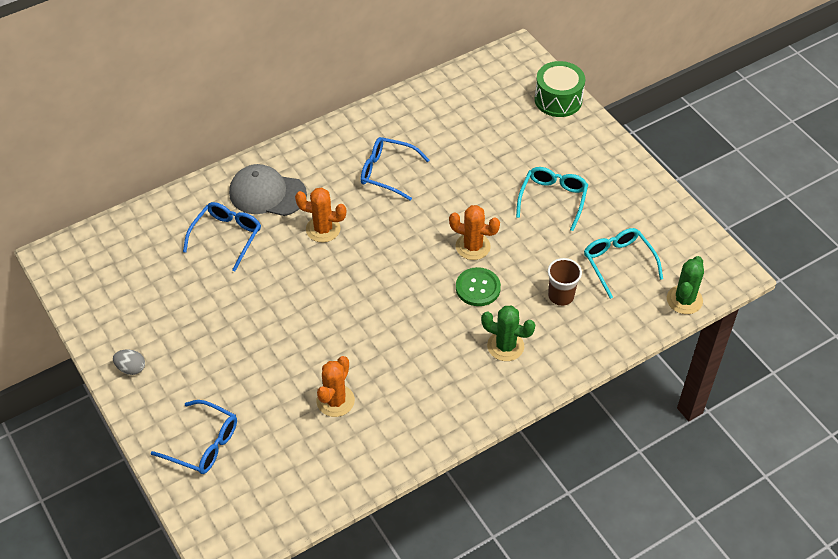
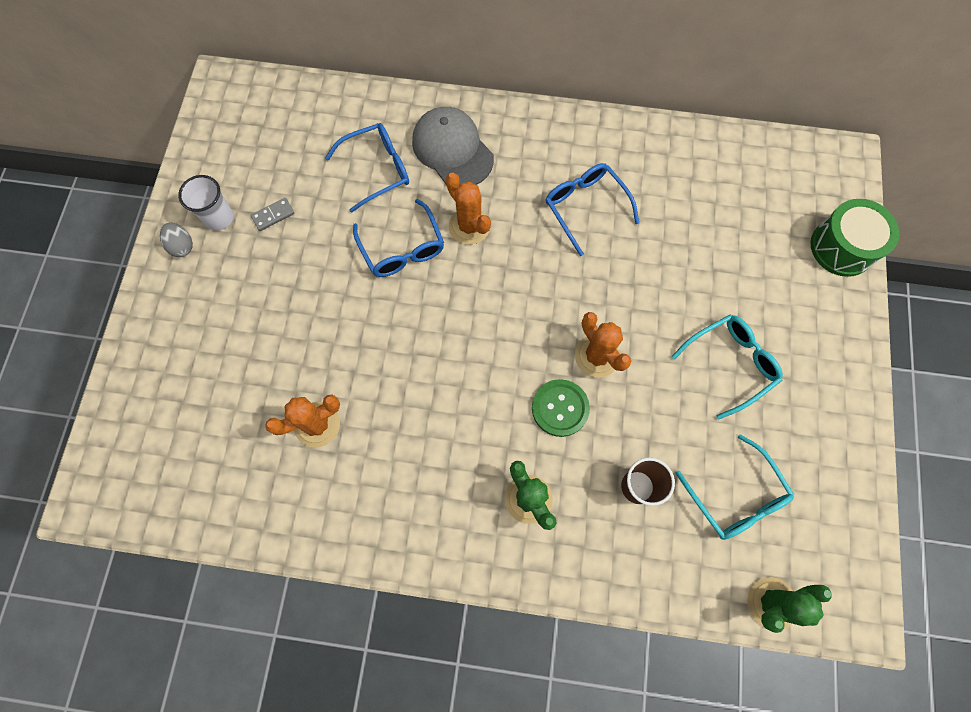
camera: 40 degrees right, 20 degrees up
blue glasses [151,400,237,474] -> blue glasses moved to [353,199,444,277]
turquoise glasses [584,228,663,299] -> turquoise glasses turned 135 degrees clockwise [676,434,794,540]
none -> white cup [178,175,234,231]
none -> grey domino [251,198,294,231]

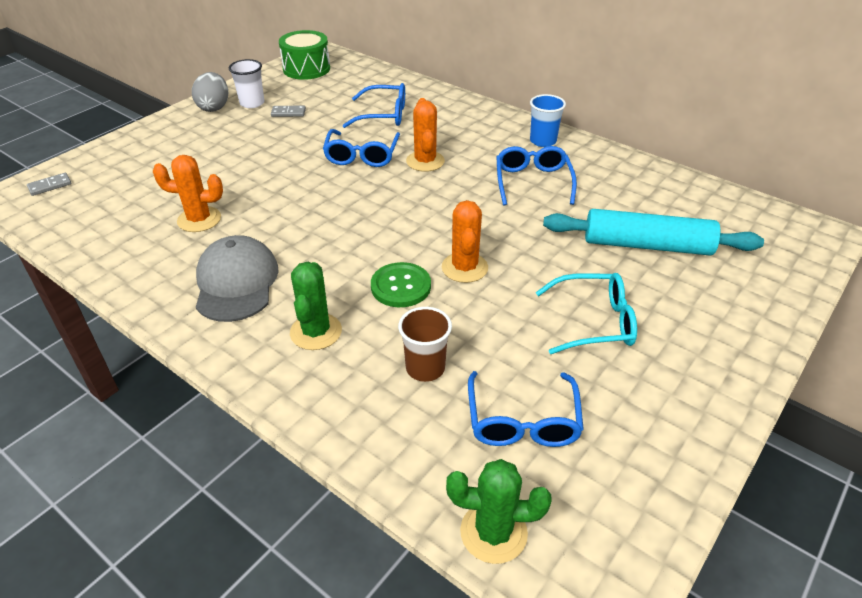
camera: 30 degrees right, 30 degrees down
grey egg [160,222,193,257] -> grey egg [192,72,228,112], size x1.53
grey cap [412,107,494,185] -> grey cap moved to [196,235,279,322]
turquoise glasses [676,434,794,540] -> blue glasses [468,371,584,447]
green drum [811,199,899,277] -> green drum moved to [279,30,330,80]
none -> grey domino [27,173,72,196]
none -> blue cup [530,94,566,147]
none -> turquoise rolling pin [543,209,764,256]

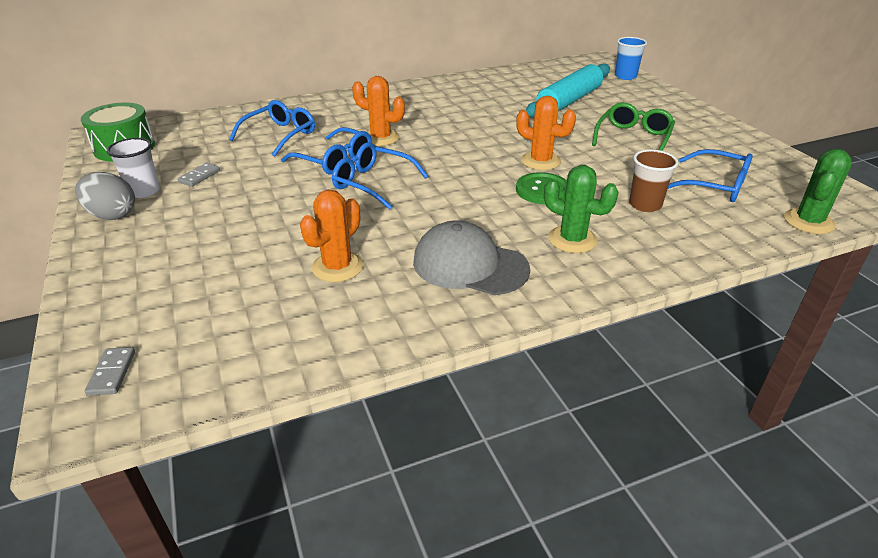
camera: 60 degrees left, 5 degrees down
blue glasses [496,146,577,205] -> blue glasses moved to [332,142,428,210]
blue cup [530,94,566,147] -> blue cup moved to [615,37,647,80]
turquoise glasses [536,273,637,354] -> green glasses [592,103,675,151]

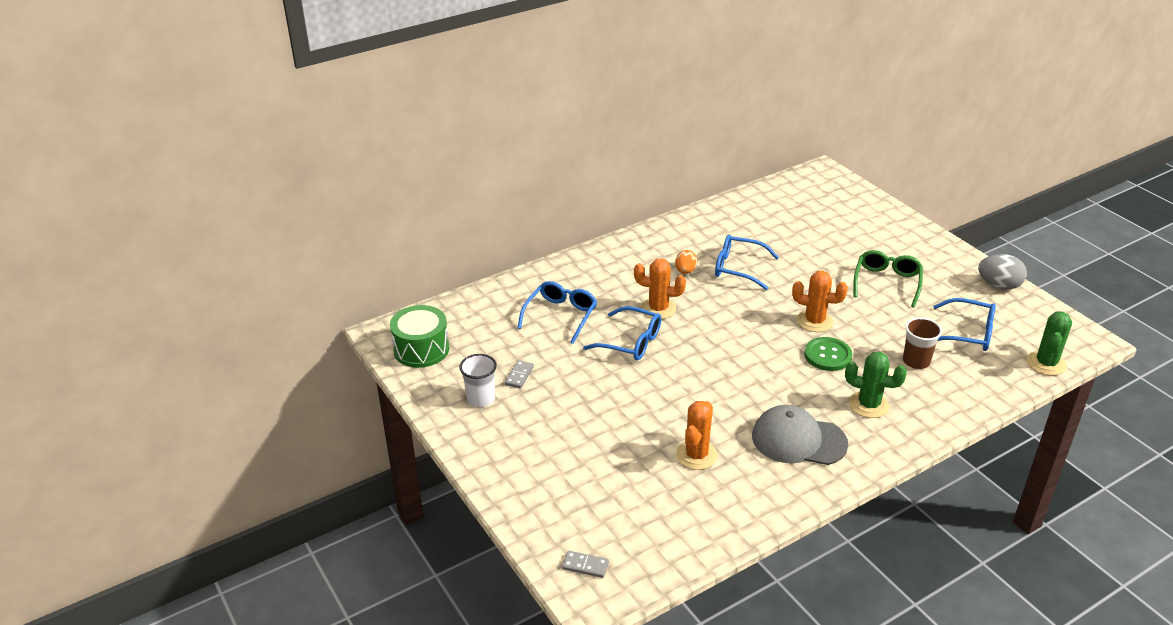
camera: 10 degrees left, 0 degrees up
grey egg [75,172,135,220] -> grey egg moved to [978,254,1027,290]
grey domino [85,347,135,396] -> grey domino turned 60 degrees counterclockwise [562,551,609,578]
blue glasses [332,142,428,210] -> blue glasses moved to [715,235,779,290]
turquoise rolling pin [526,64,610,118] -> none
blue cup [615,37,647,80] -> none
none -> orange egg [675,250,698,274]

